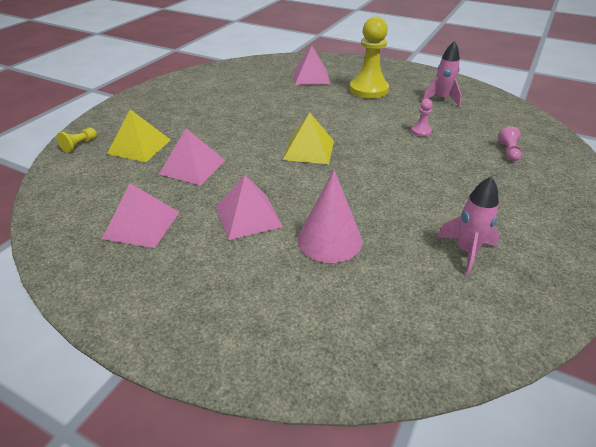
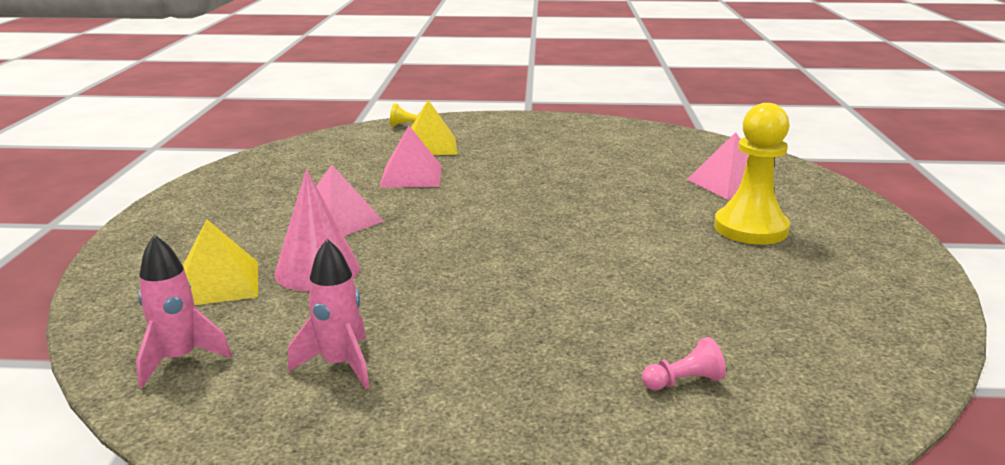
camera: 65 degrees right, 15 degrees down
pink pyramid [102,183,179,248] -> none
yellow pyramid [283,113,334,164] -> yellow pyramid moved to [183,219,258,305]
pink pawn [411,99,433,137] -> none
pink rocket [422,41,462,107] -> pink rocket moved to [136,235,232,388]

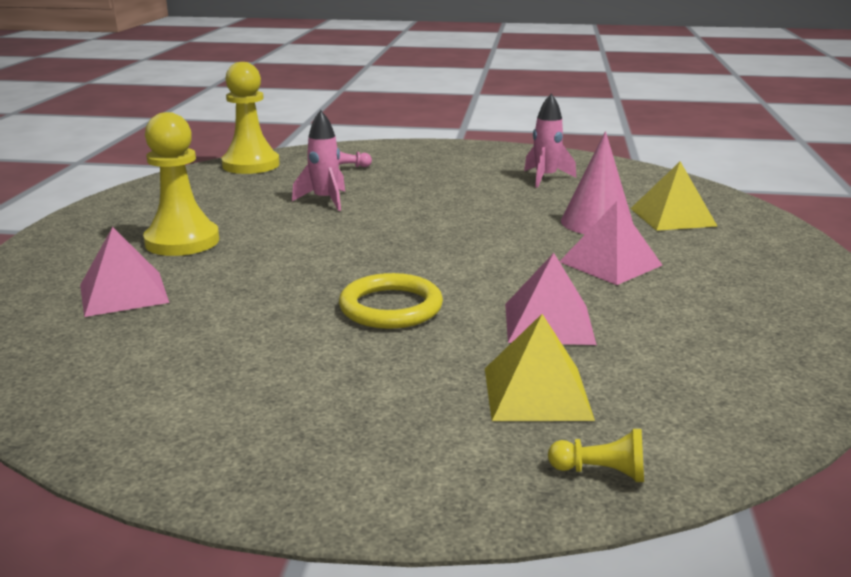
camera: 175 degrees left, 0 degrees up
pink rocket [136,235,232,388] -> pink rocket moved to [292,110,345,211]
none -> yellow pawn [221,62,280,174]
none -> yellow ring [339,273,443,329]

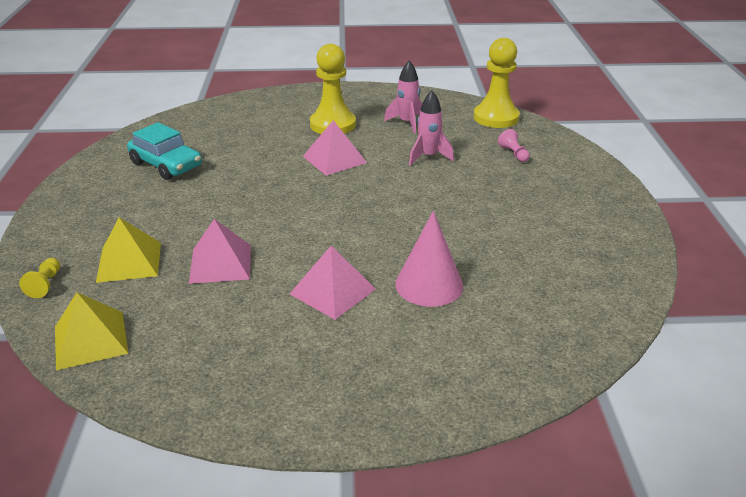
camera: 80 degrees right, 10 degrees up
pink pyramid [80,227,169,317] -> pink pyramid moved to [303,120,367,176]
yellow ring [339,273,443,329] -> none
pink rocket [524,94,576,188] -> pink rocket moved to [384,61,422,134]
yellow pyramid [630,161,717,231] -> yellow pyramid moved to [55,292,129,370]
none -> turquoise car [127,122,202,180]

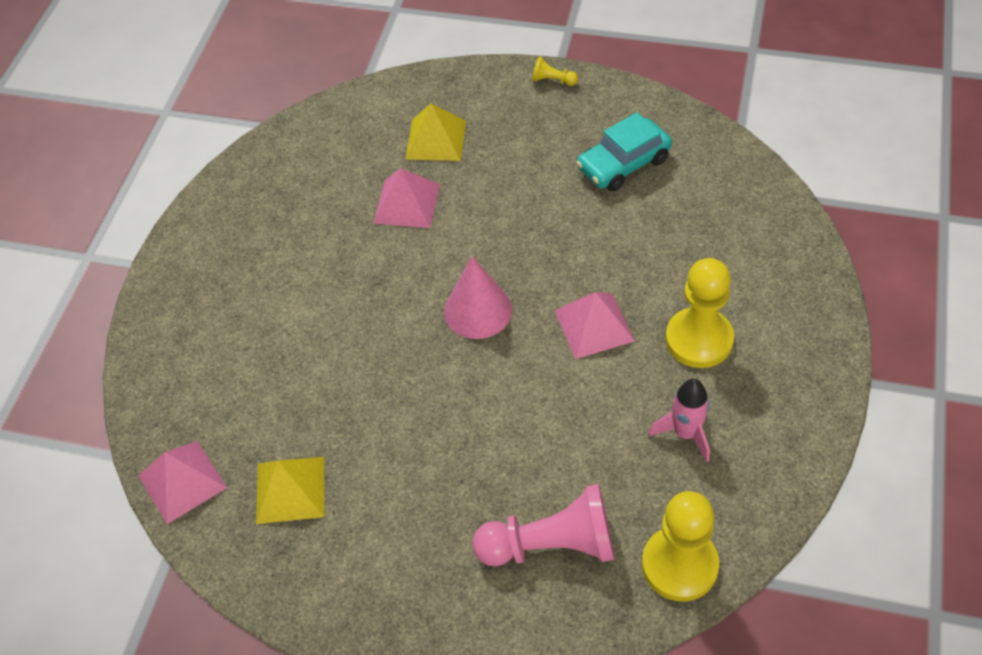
camera: 110 degrees right, 20 degrees up
yellow pawn [19,258,60,298] -> yellow pawn moved to [532,57,578,86]
yellow pyramid [55,292,129,370] -> yellow pyramid moved to [256,457,324,524]
pink pyramid [290,246,376,320] -> pink pyramid moved to [138,441,227,524]
pink cone [395,211,463,307] -> pink cone moved to [444,256,512,339]
pink rocket [409,91,454,166] -> none
pink pawn [498,129,530,162] -> pink pawn [472,484,615,566], size x2.33

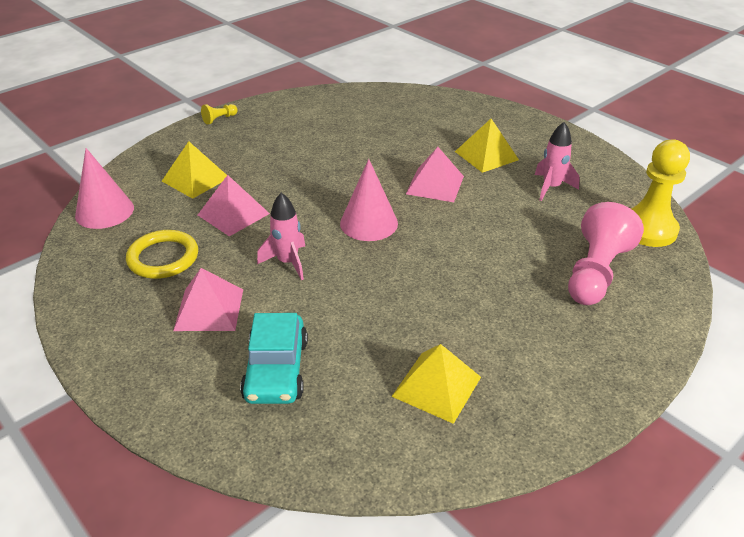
camera: 60 degrees left, 15 degrees down
pink pyramid [138,441,227,524] -> pink pyramid moved to [173,268,243,331]
turquoise car [576,112,672,192] -> turquoise car moved to [240,313,308,404]
yellow pawn [665,258,734,368] -> yellow pyramid [455,119,519,173]
none -> pink cone [75,148,134,229]
none -> yellow ring [126,230,198,279]
none -> pink rocket [257,193,305,280]

